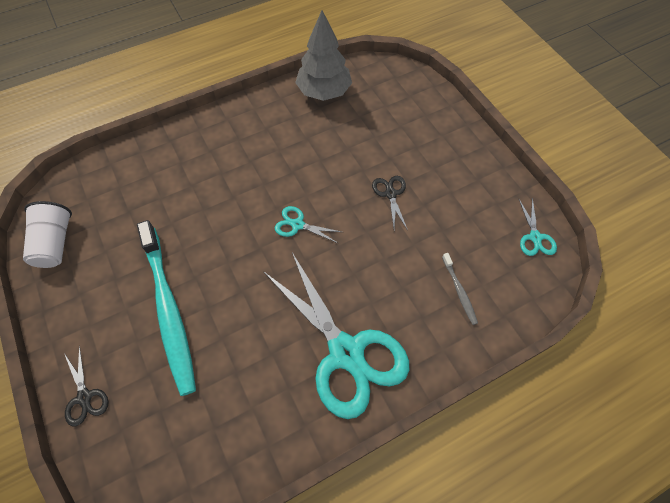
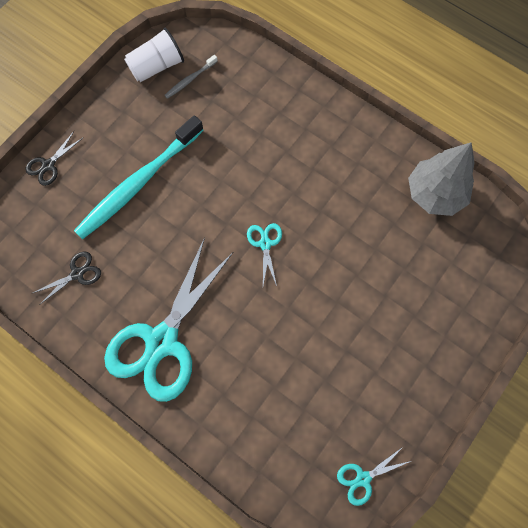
camera: 65 degrees right, 10 degrees up
black scissors [372,176,408,230] -> black scissors moved to [33,251,101,305]
grey toothbrush [442,253,478,325] -> grey toothbrush moved to [164,55,218,99]

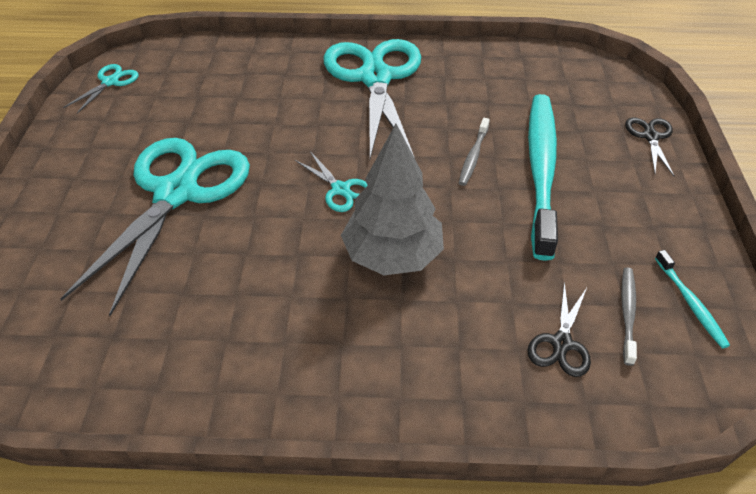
camera: 145 degrees right, 25 degrees down
black scissors [33,251,101,305] -> black scissors moved to [527,281,591,377]
white cup [124,28,184,82] -> turquoise toothbrush [655,250,730,348]
grey tree [408,142,474,216] -> grey tree moved to [341,124,444,275]
none -> turquoise scissors [60,138,250,316]
none -> grey toothbrush [459,118,490,186]

